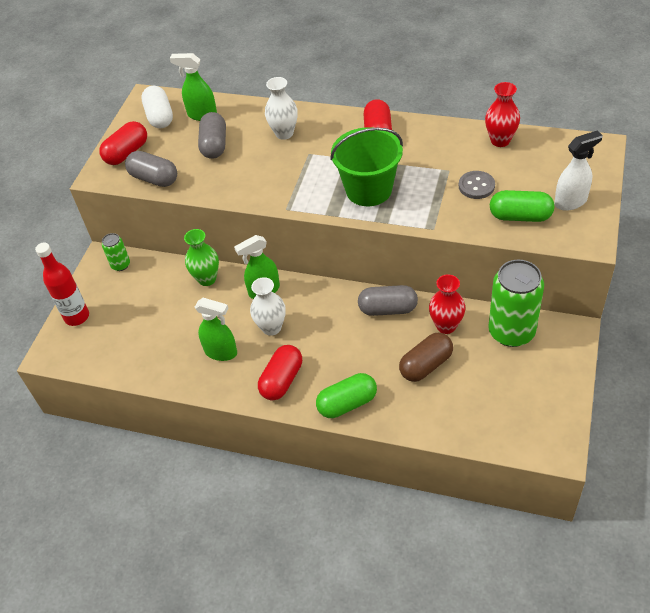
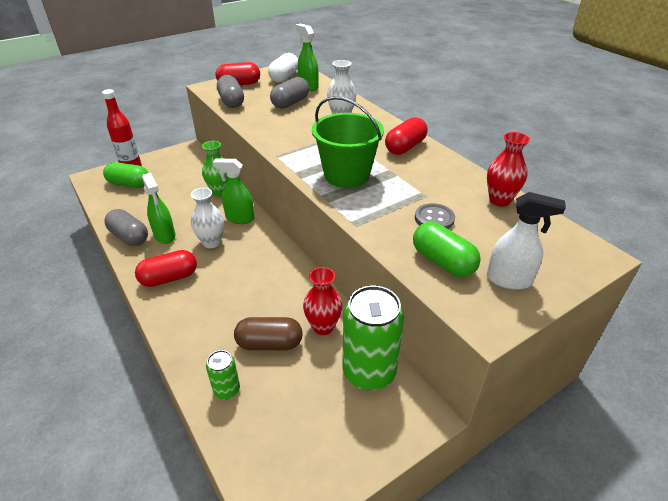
camera: 35 degrees right, 10 degrees down
green can [102,233,130,271] -> green can moved to [206,350,240,399]
green capsule [316,373,377,418] -> green capsule moved to [103,162,148,188]
grey capsule [358,285,418,316] -> grey capsule moved to [105,209,148,246]

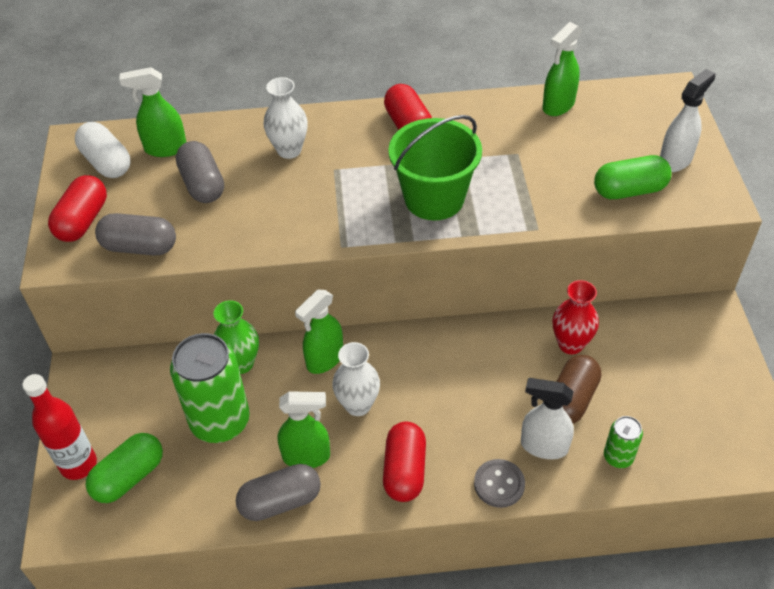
camera: 60 degrees left, 10 degrees up
green can [342,286,404,390] -> green can moved to [170,333,250,443]
grey button [415,203,455,229] -> grey button moved to [474,459,525,508]
red vase [487,132,530,207] -> green spray bottle [542,22,582,116]
none -> white spray bottle [521,378,574,459]

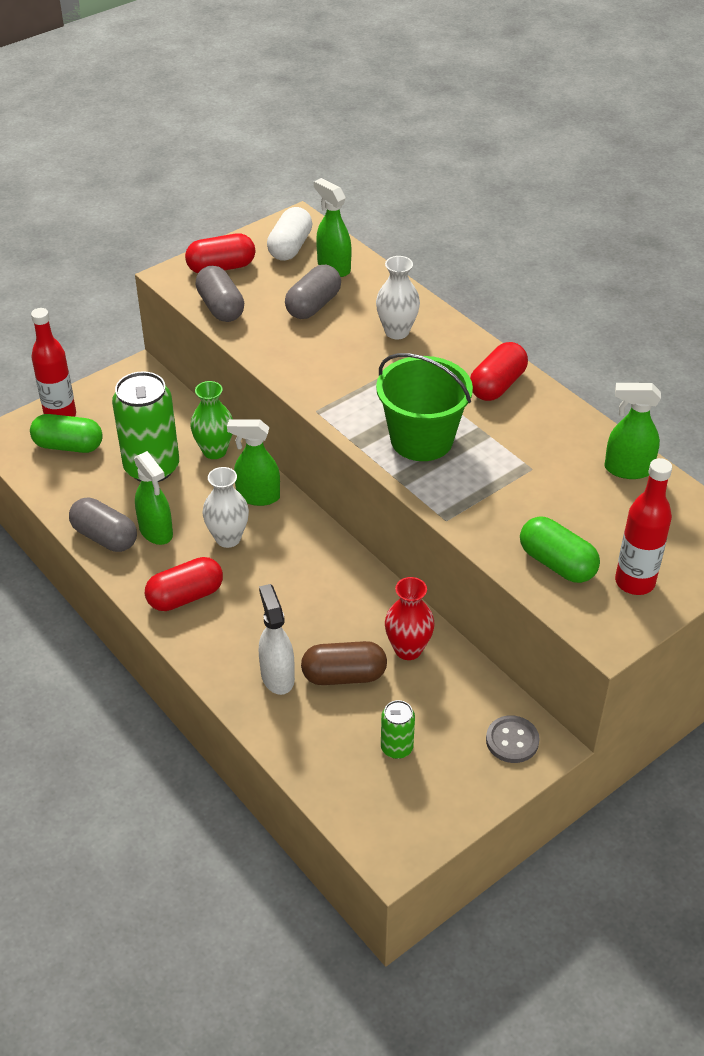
camera: 55 degrees right, 5 degrees down
grey button [474,459,525,508] -> grey button moved to [486,715,540,763]
green can [604,416,643,468] -> green can moved to [381,700,415,759]
white spray bottle [660,69,715,172] -> red bottle [615,458,672,595]

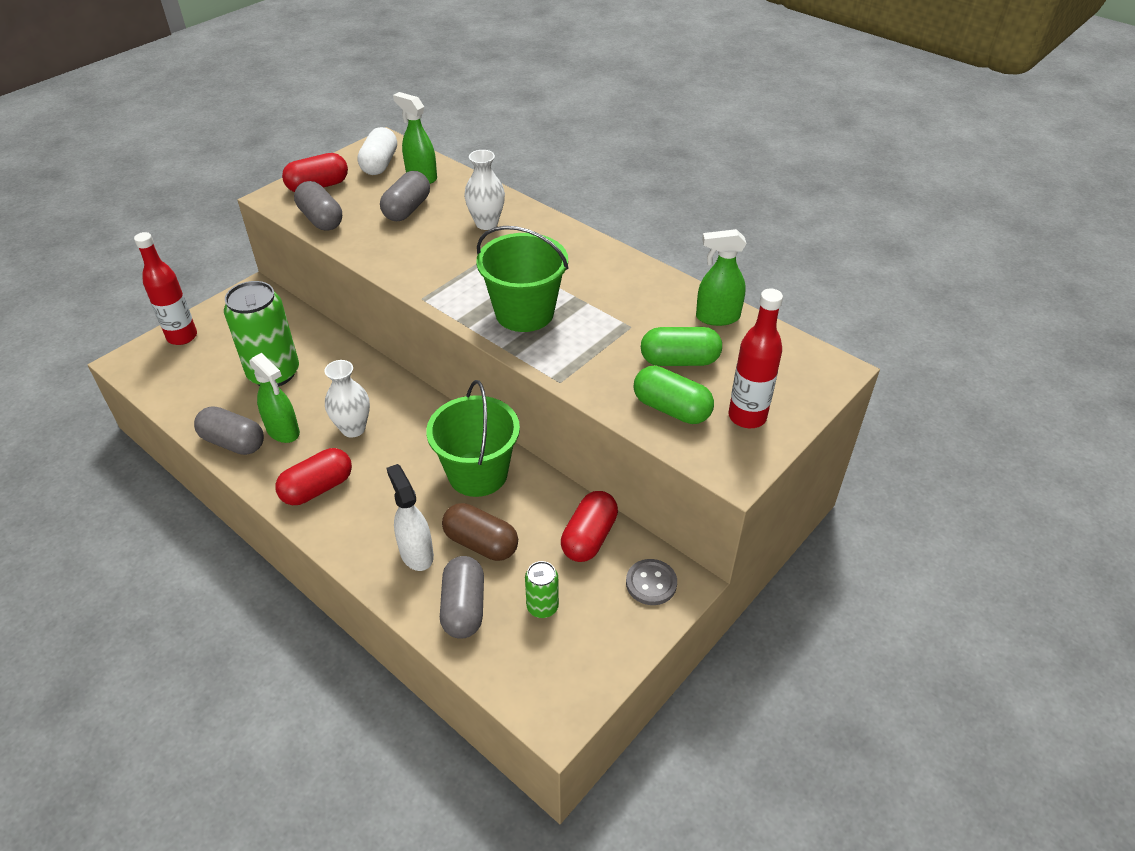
camera: 10 degrees left, 0 degrees up
green capsule [30,414,103,453] -> green capsule moved to [641,327,722,366]
green vase [191,381,233,459] -> none
green spray bottle [227,419,280,506] -> none
brown capsule [301,641,387,685] -> brown capsule turned 45 degrees clockwise [442,503,518,561]
red vase [385,577,435,660] -> none
red capsule [470,342,528,401] -> red capsule moved to [561,491,618,562]
none -> green bucket [426,380,520,497]
none -> grey capsule [440,556,484,639]

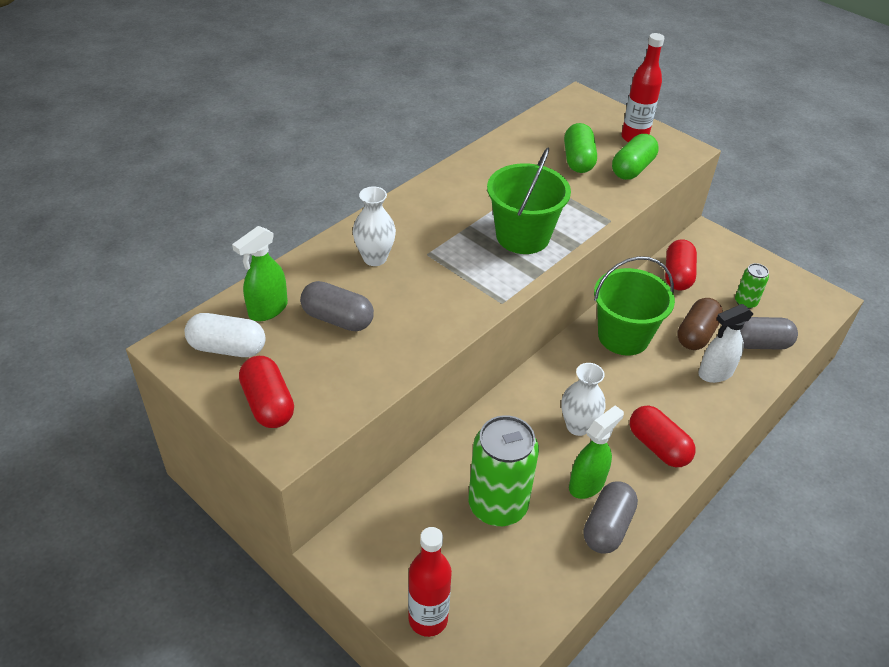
camera: 90 degrees left, 0 degrees up
grey capsule [294,181,342,231] -> none
red capsule [561,491,618,562] -> red capsule turned 75 degrees clockwise [665,239,697,291]
grey button [626,559,677,605] -> none
green spray bottle [696,229,747,326] -> none

